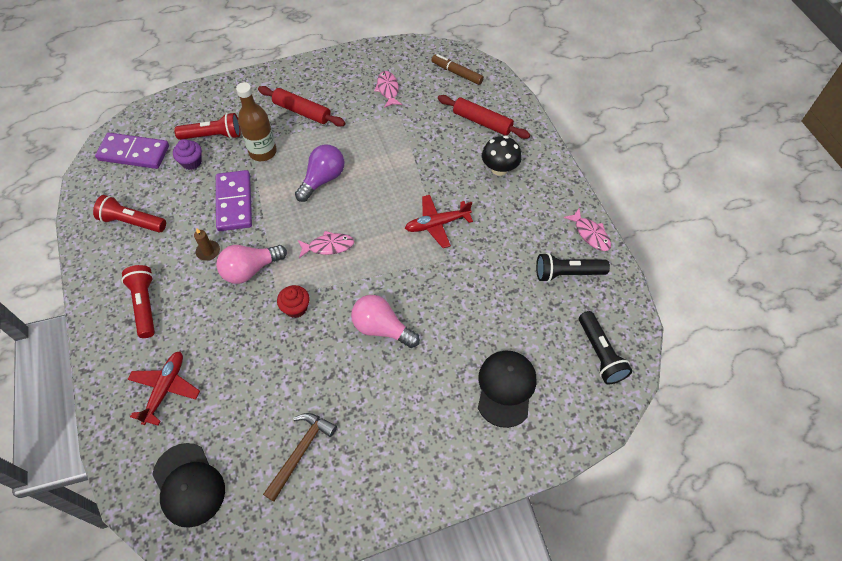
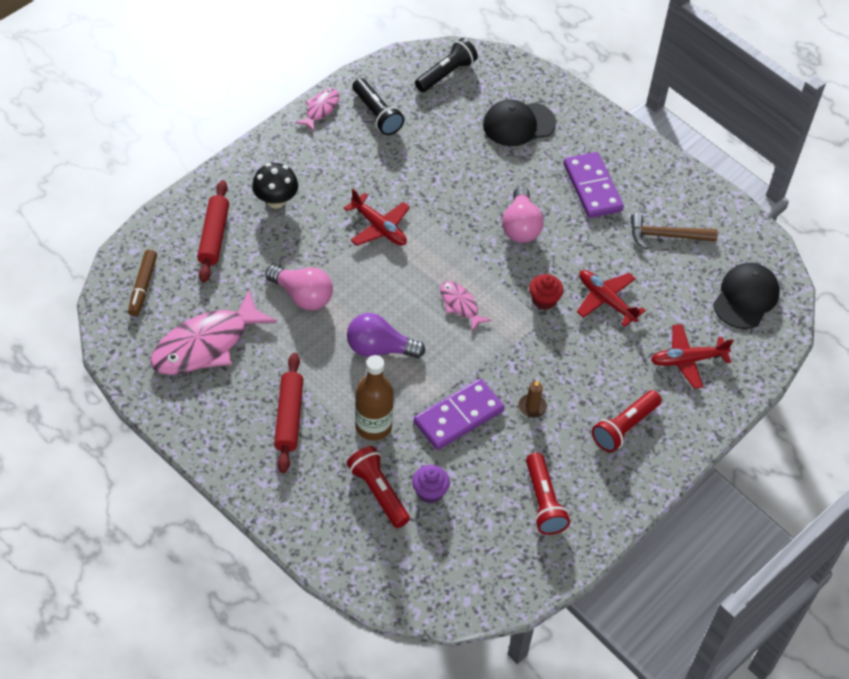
camera: 120 degrees left, 5 degrees down
purple domino [95,133,169,169] -> purple domino moved to [563,152,624,218]
pink light bulb [216,245,287,284] -> pink light bulb moved to [265,265,333,310]
pink fish [374,71,402,108] -> pink fish [150,290,277,375], size x1.99
none -> red plane [577,270,646,327]

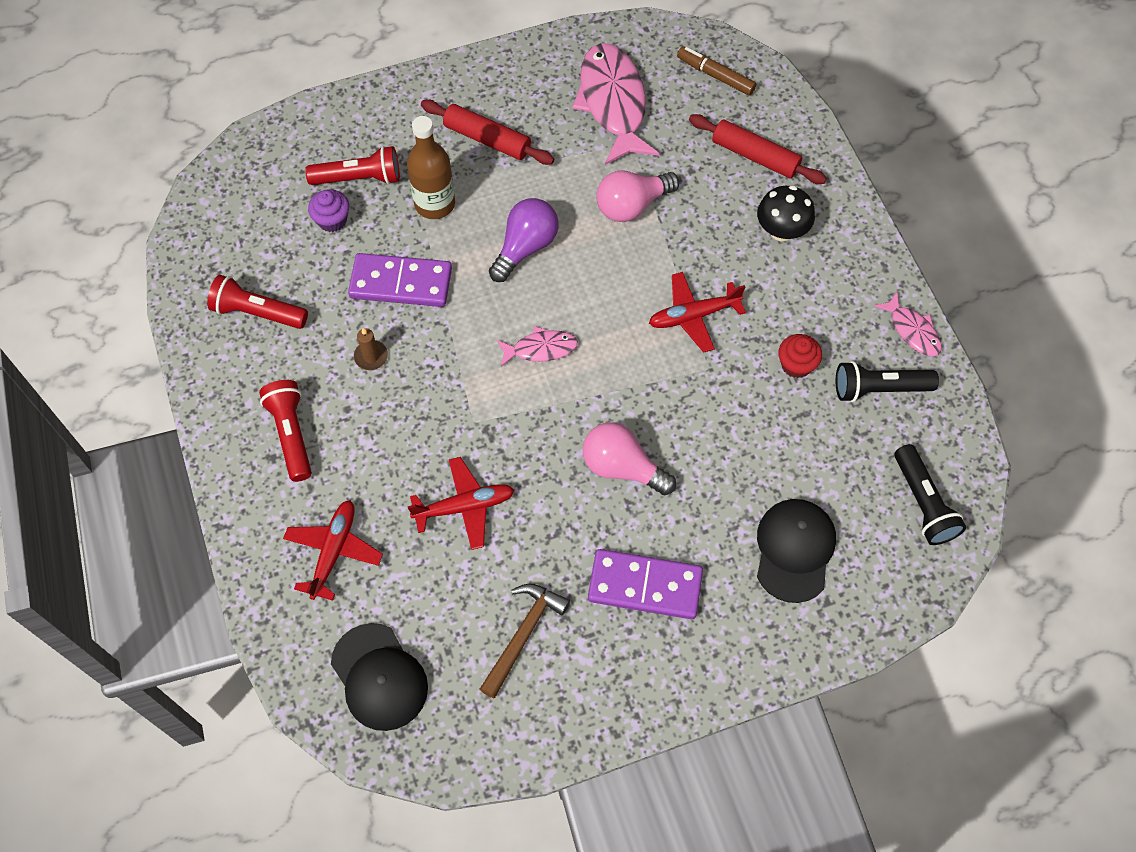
camera: 120 degrees right, 10 degrees up
purple domino [414,379,505,450] -> purple domino turned 75 degrees counterclockwise [348,253,452,307]
red cupcake [529,274,564,310] -> red cupcake moved to [778,334,822,378]

